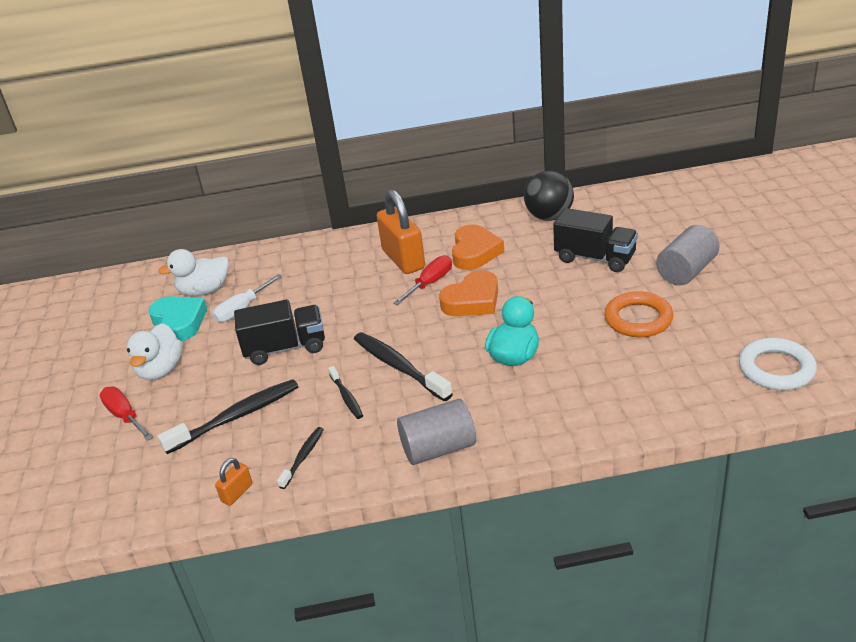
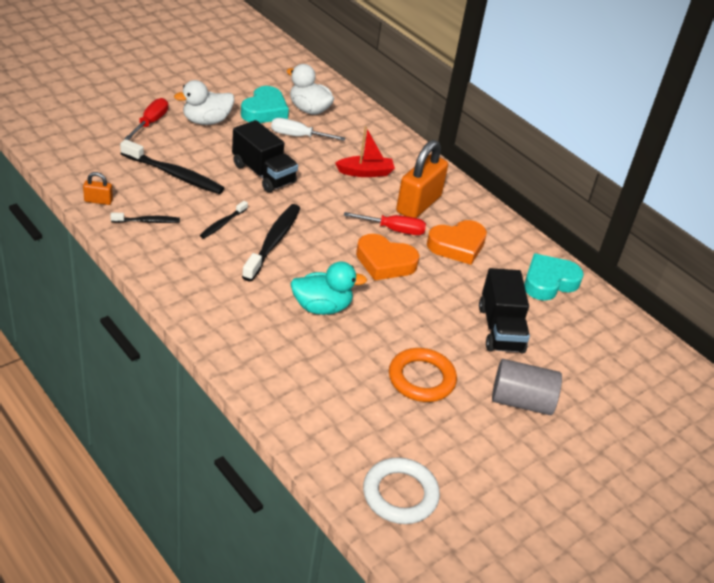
camera: 50 degrees right, 5 degrees up
grey cylinder [397,399,476,465] -> none
black ball [524,171,574,221] -> turquoise heart [524,254,584,301]
none -> red boat [335,126,395,177]

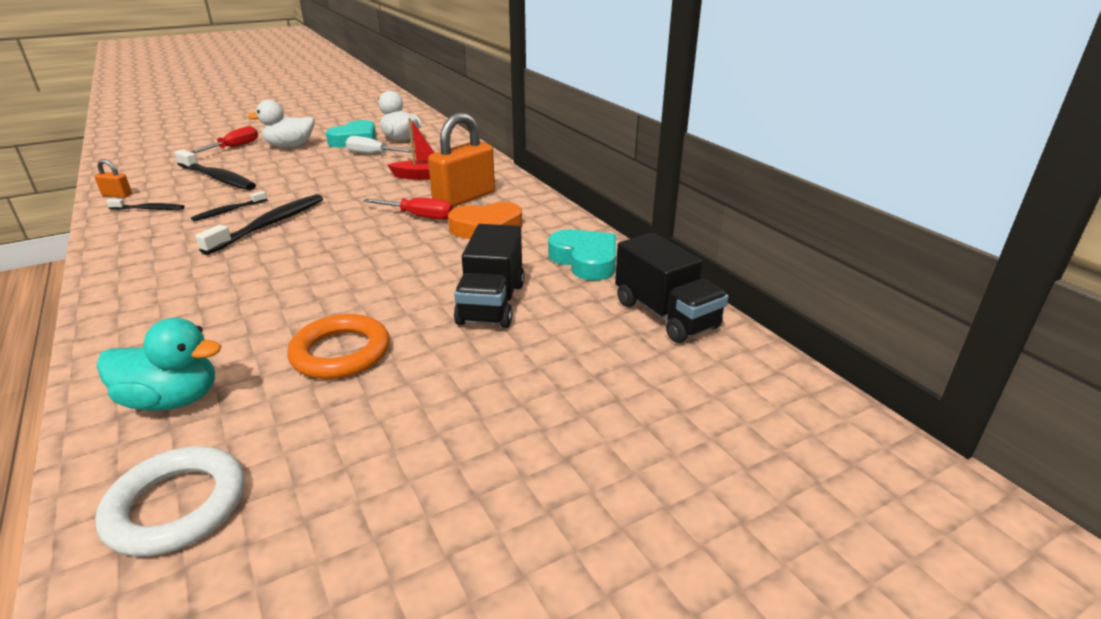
camera: 15 degrees right, 10 degrees down
black truck [232,120,298,193] -> black truck moved to [615,233,728,343]
turquoise duck [291,261,367,315] -> turquoise duck moved to [97,318,221,411]
orange heart [356,234,420,280] -> none
grey cylinder [492,359,562,415] -> none
turquoise heart [524,254,584,301] -> turquoise heart turned 75 degrees clockwise [548,229,616,280]

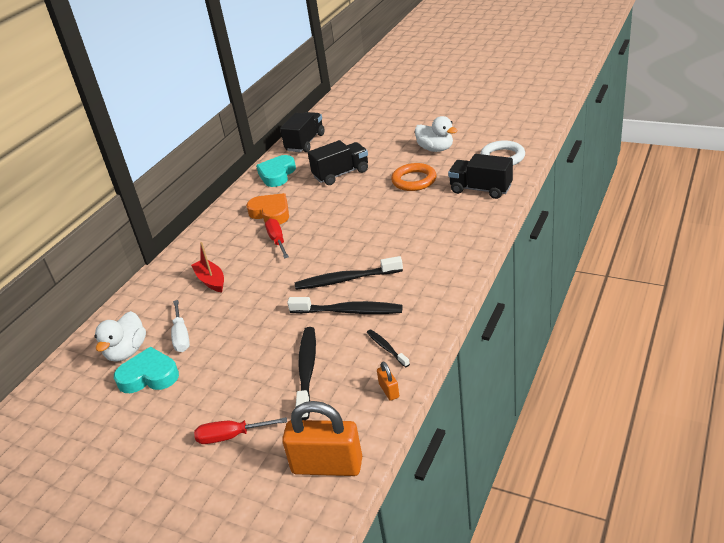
camera: 120 degrees left, 5 degrees up
turquoise duck [97,318,221,411] -> black truck [448,154,513,199]
black toothbrush [191,191,267,221] -> black toothbrush [287,297,403,314], size x1.85
white duck [247,100,314,148] -> white duck moved to [415,116,457,152]
orange padlock [428,113,495,207] -> orange padlock moved to [282,401,362,476]

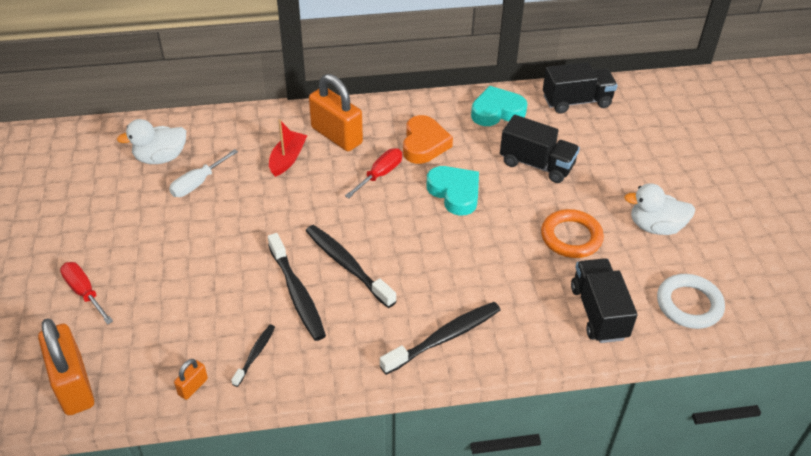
camera: 50 degrees right, 10 degrees up
turquoise heart [114,347,179,393] -> turquoise heart moved to [426,166,479,216]
black toothbrush [296,327,316,420] -> black toothbrush moved to [380,302,501,375]
white duck [415,116,457,152] -> white duck turned 90 degrees clockwise [624,183,695,235]
none -> orange padlock [309,74,363,151]

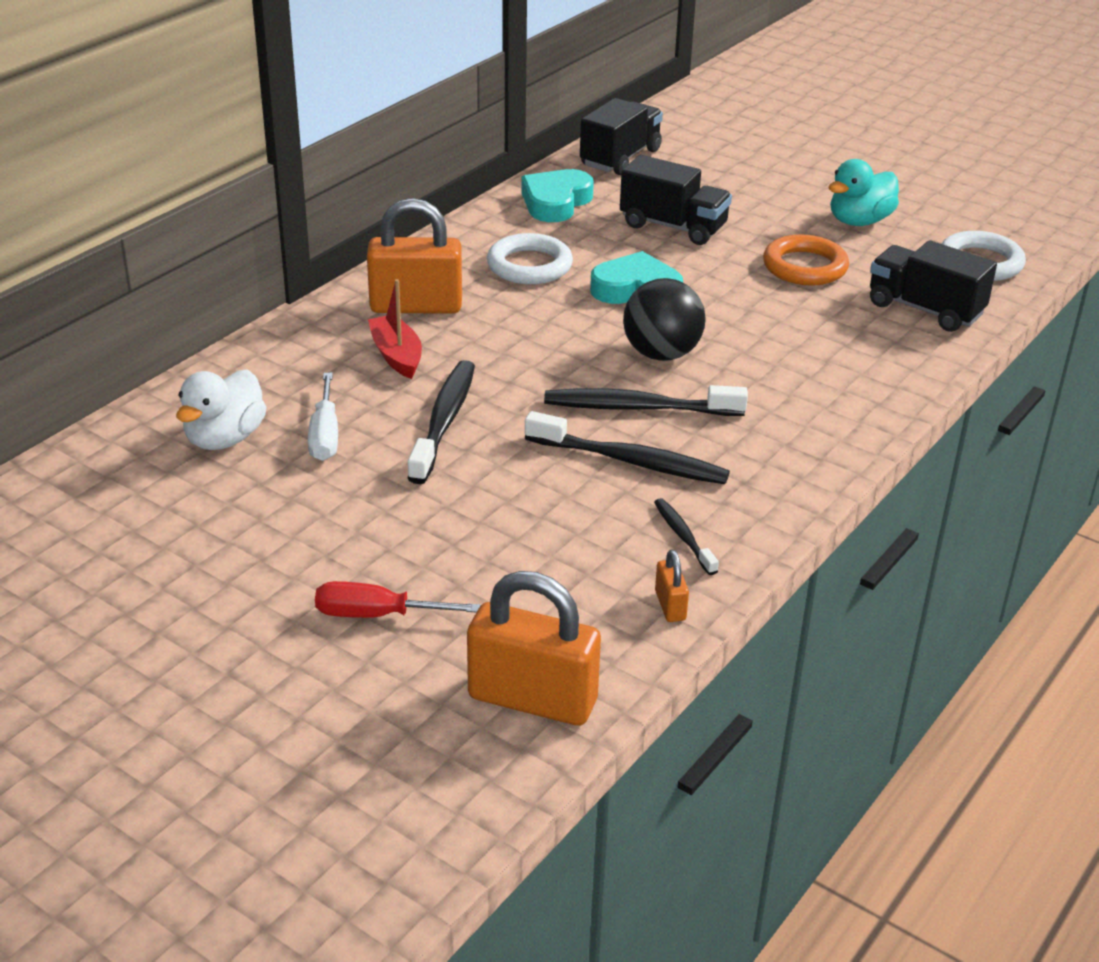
camera: 45 degrees left, 10 degrees down
red screwdriver [345,148,402,198] -> none
black toothbrush [380,302,501,375] -> black toothbrush moved to [408,360,475,484]
orange heart [403,115,453,164] -> white ring [487,233,573,284]
black truck [500,115,580,183] -> black truck turned 45 degrees clockwise [620,155,732,245]
white duck [624,183,695,235] -> turquoise duck [829,159,899,226]
none -> black ball [623,278,706,361]

